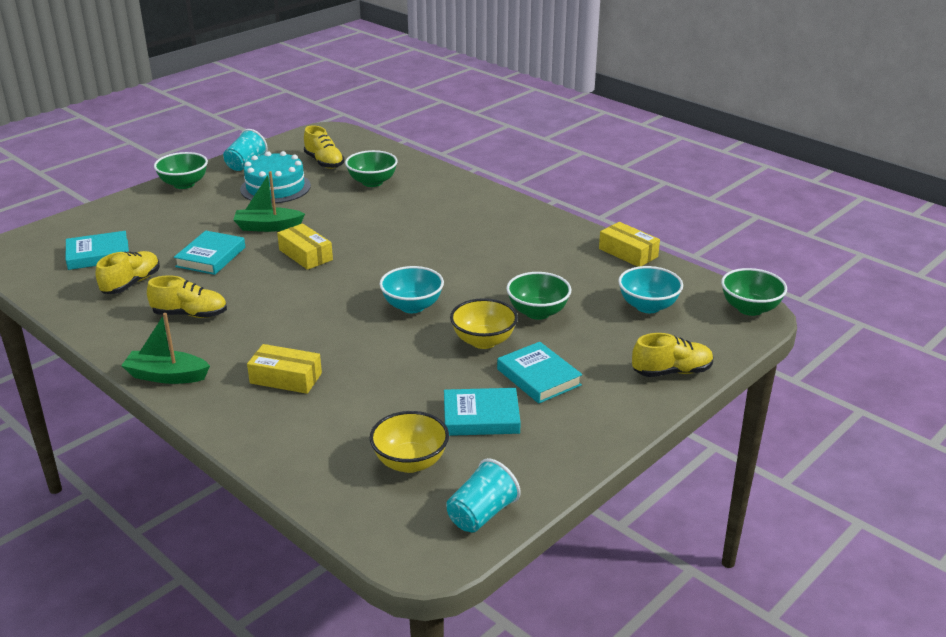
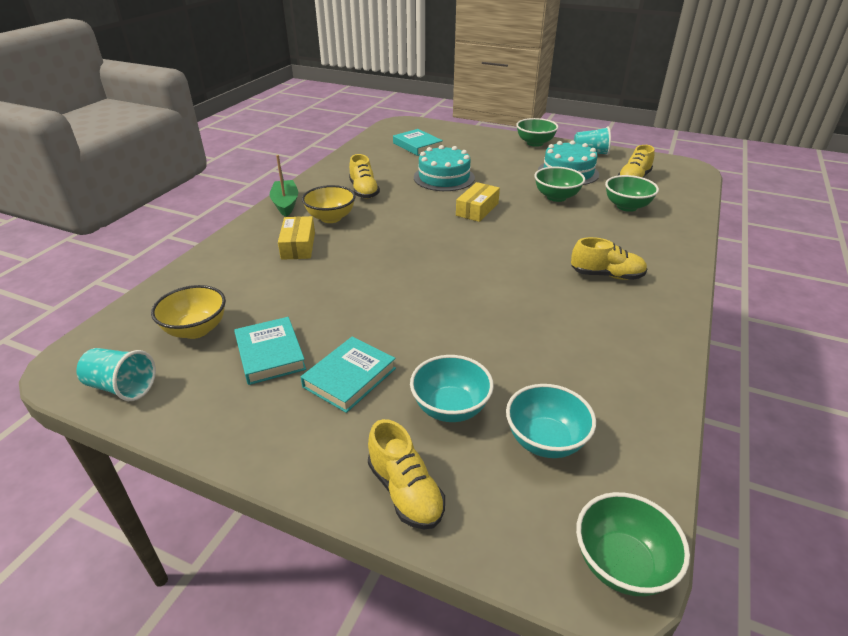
camera: 70 degrees right, 5 degrees up
yellow shoe [96,251,160,294] -> yellow shoe moved to [571,237,647,280]
turquoise book [174,231,245,275] -> turquoise cake [414,145,475,191]
green boat [233,171,305,232] -> none
turquoise bowl [379,266,444,313] -> turquoise bowl moved to [410,355,494,422]
yellow bowl [450,298,518,349] -> yellow bowl moved to [302,185,356,223]
green bowl [506,272,572,320] -> green bowl moved to [534,167,585,202]
yellow box [599,222,660,267] -> none

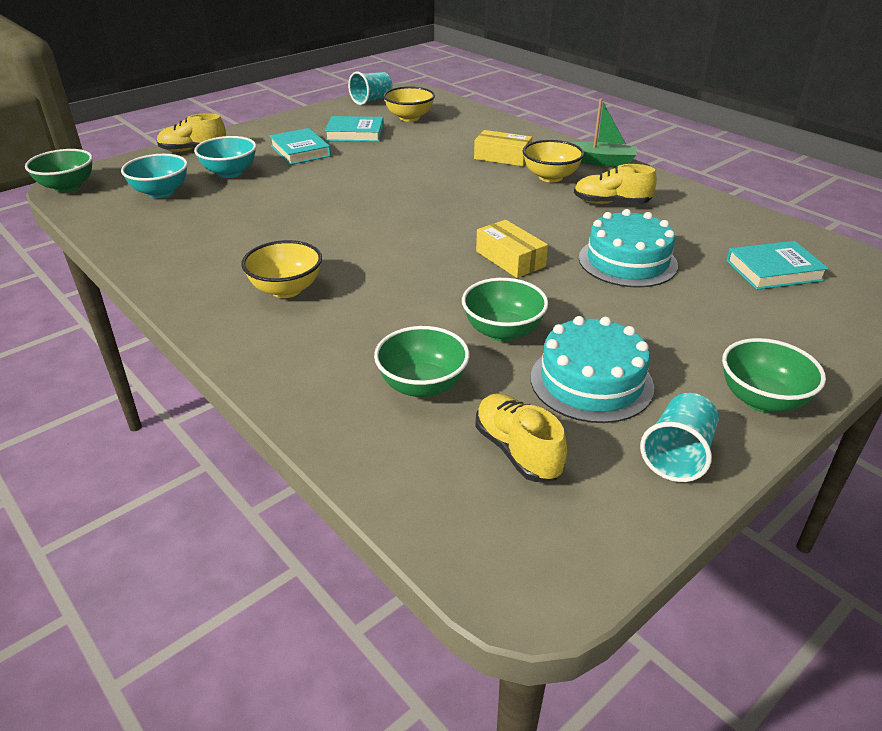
camera: 115 degrees right, 0 degrees up
yellow shoe [571,237,647,280] -> yellow bowl [242,240,322,298]

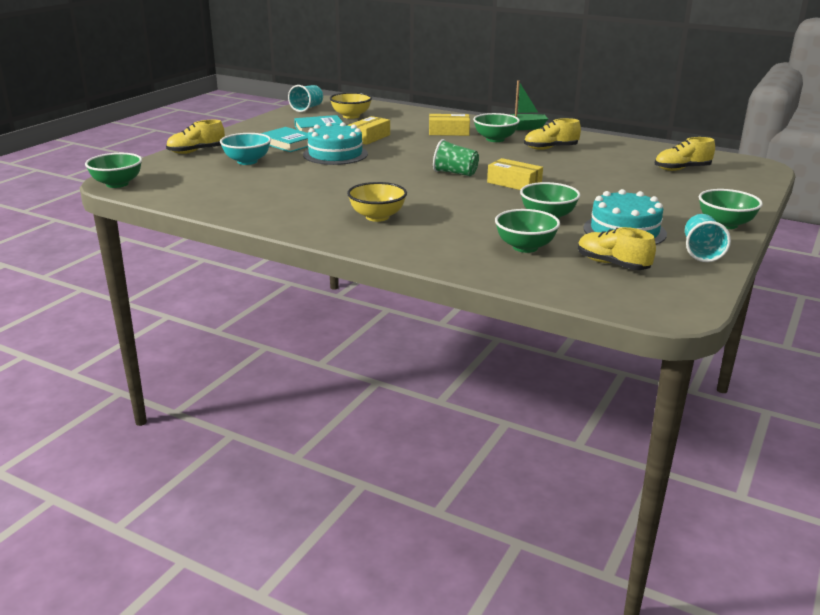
camera: 20 degrees left, 10 degrees down
turquoise bowl [121,154,188,198] -> none
yellow bowl [523,140,584,182] -> green bowl [473,113,520,142]
turquoise cake [579,209,678,287] -> turquoise cake moved to [303,122,368,165]
turquoise book [726,241,829,290] -> yellow shoe [655,137,715,171]
none -> yellow box [347,116,390,145]
none -> green cup [433,139,479,176]

